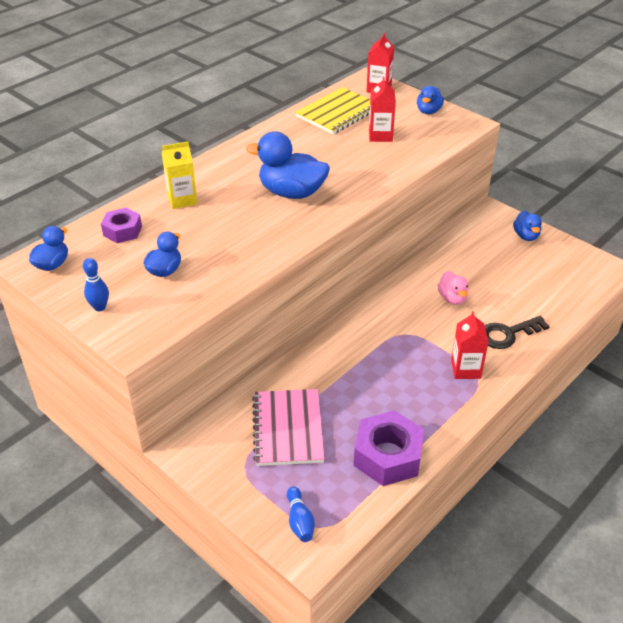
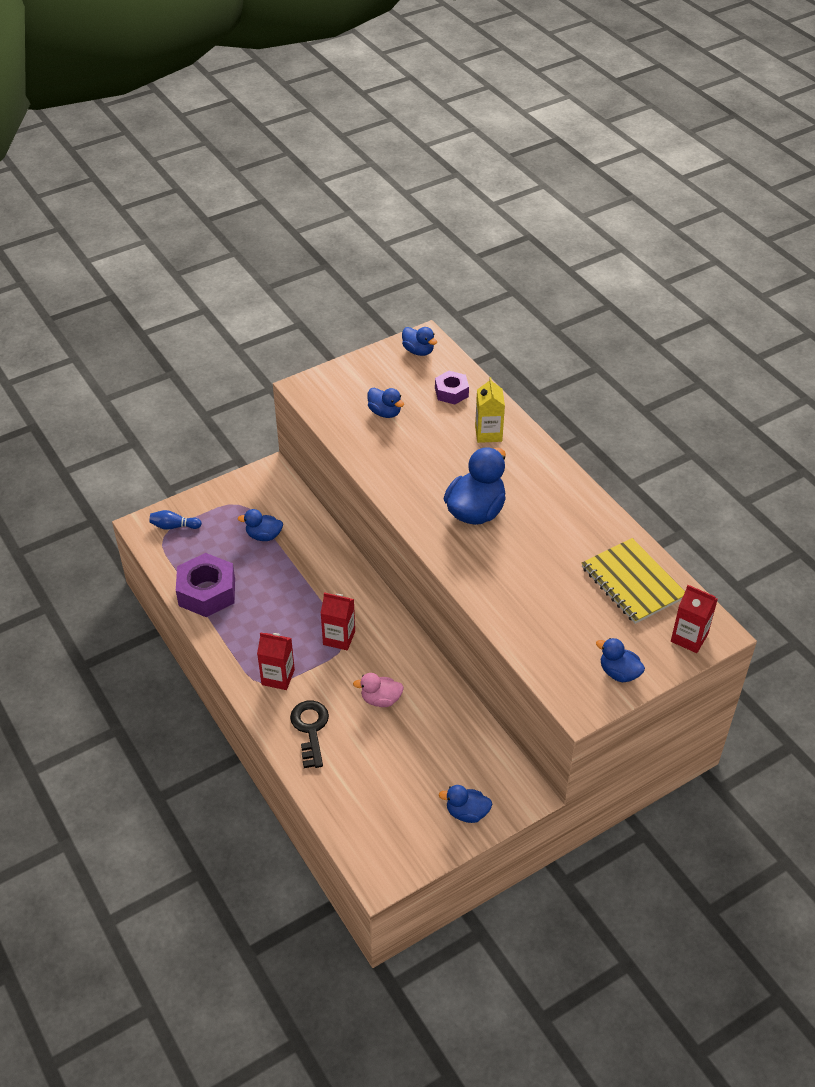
camera: 105 degrees right, 5 degrees up
blue bowling pin [83,258,109,311] -> none
pink notebook [252,389,325,466] -> blue duck [238,509,283,541]
red carton [369,77,396,142] -> red carton moved to [321,592,355,650]

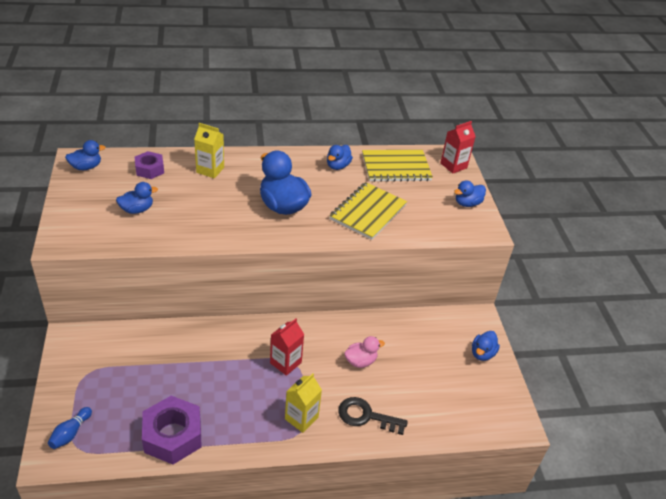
camera: 70 degrees left, 5 degrees down
blue duck [238,509,283,541] -> blue duck moved to [327,145,353,170]
red carton [257,632,295,690] -> yellow carton [285,373,322,433]
pink duck [353,673,404,707] -> pink duck turned 135 degrees counterclockwise [344,336,385,368]
none -> yellow notebook [329,182,407,240]

